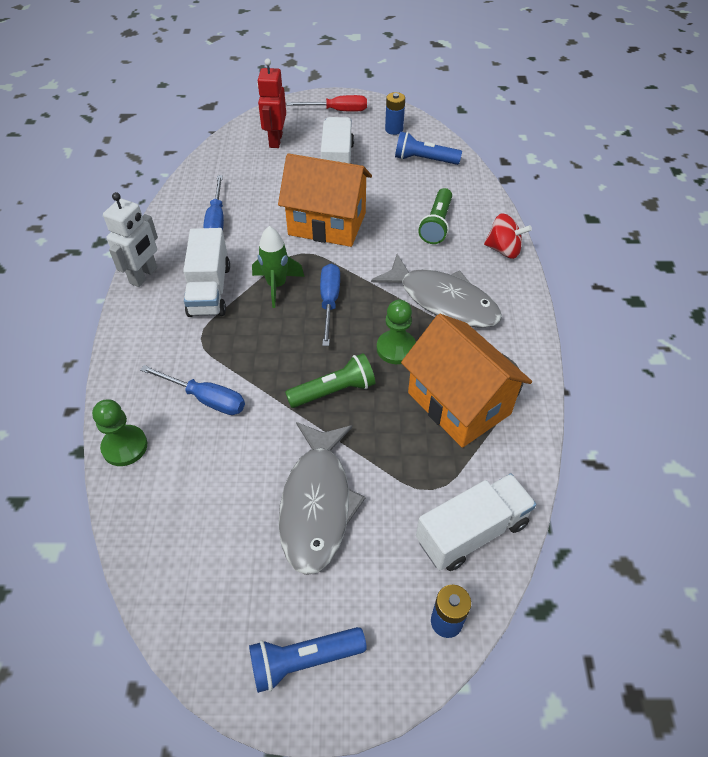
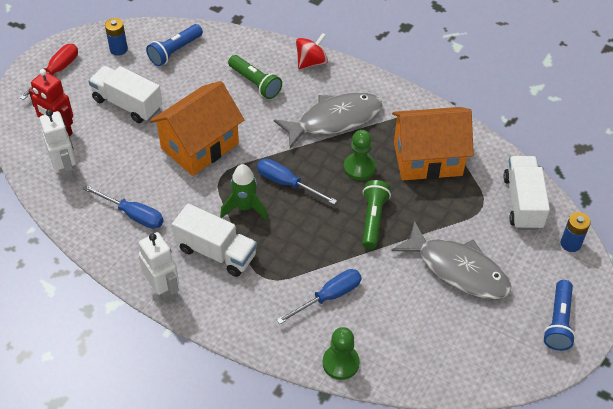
camera: 60 degrees left, 0 degrees up
none -> white robot [39,110,76,182]

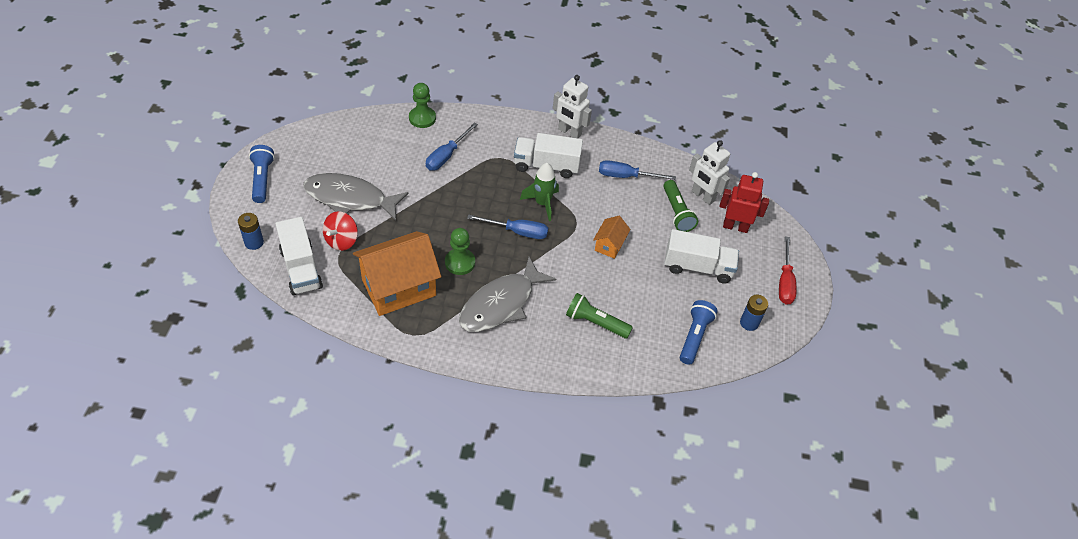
camera: 155 degrees right, 0 degrees up
orange house [150,81,244,176] -> orange house [593,216,631,259], size x0.47
red spinning top [296,33,328,69] -> red spinning top moved to [323,211,358,251]
green flashlight [362,180,391,249] -> green flashlight moved to [663,180,698,232]

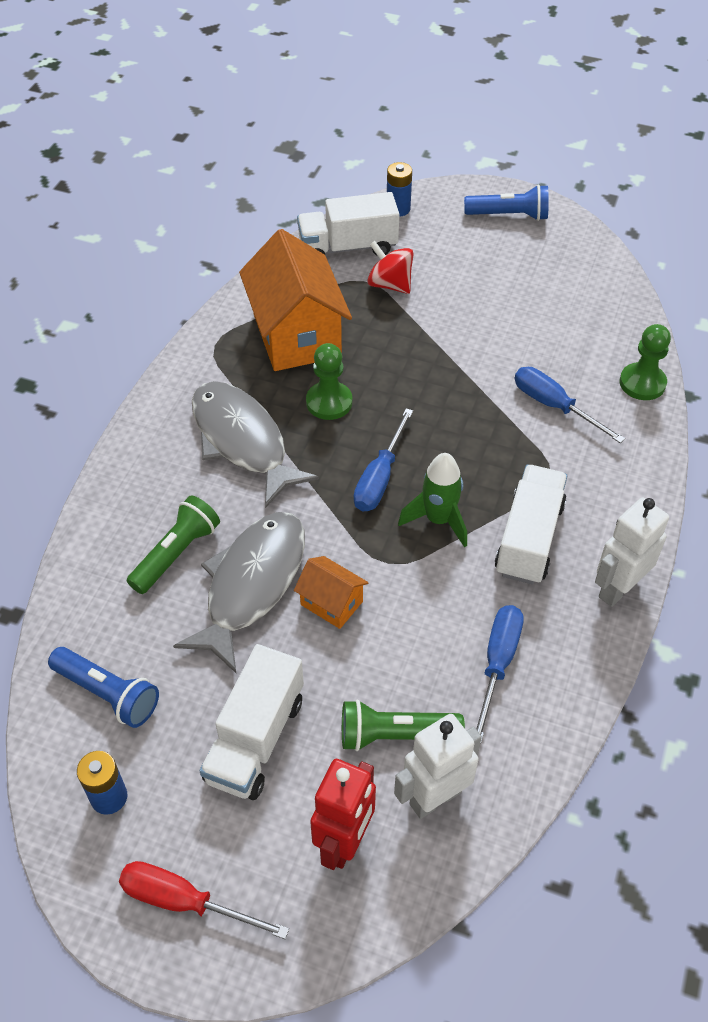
camera: 105 degrees right, 0 degrees up
grey fish [303,173,409,221] -> grey fish moved to [173,512,305,673]

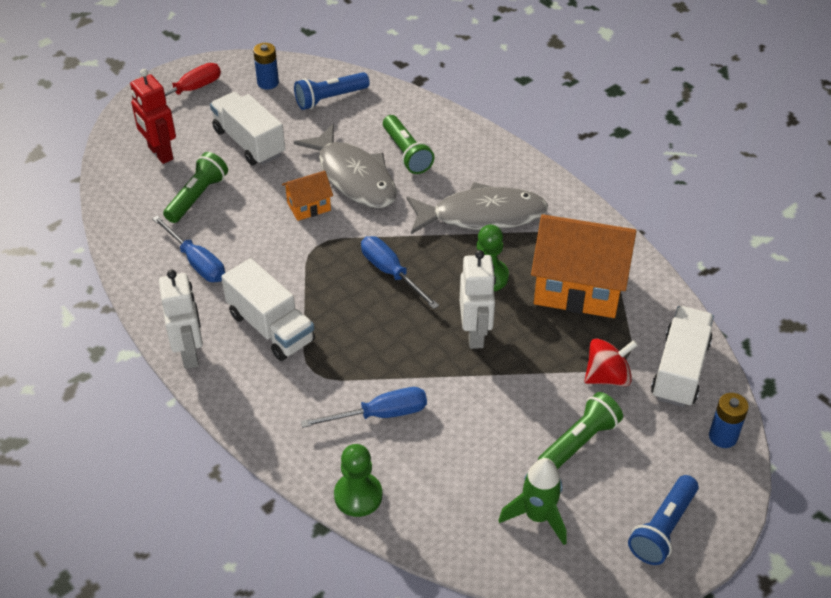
camera: 120 degrees right, 5 degrees down
white robot [394,714,482,819] -> white robot moved to [460,250,496,349]
green rocket [398,453,467,548] -> green rocket moved to [499,458,566,545]
none -> green flashlight [538,392,623,469]

